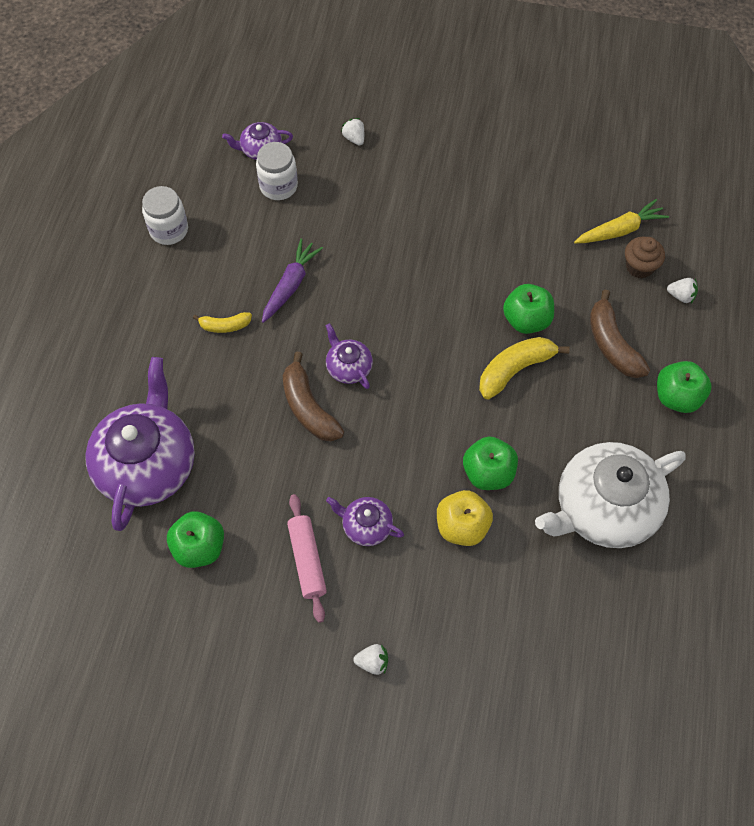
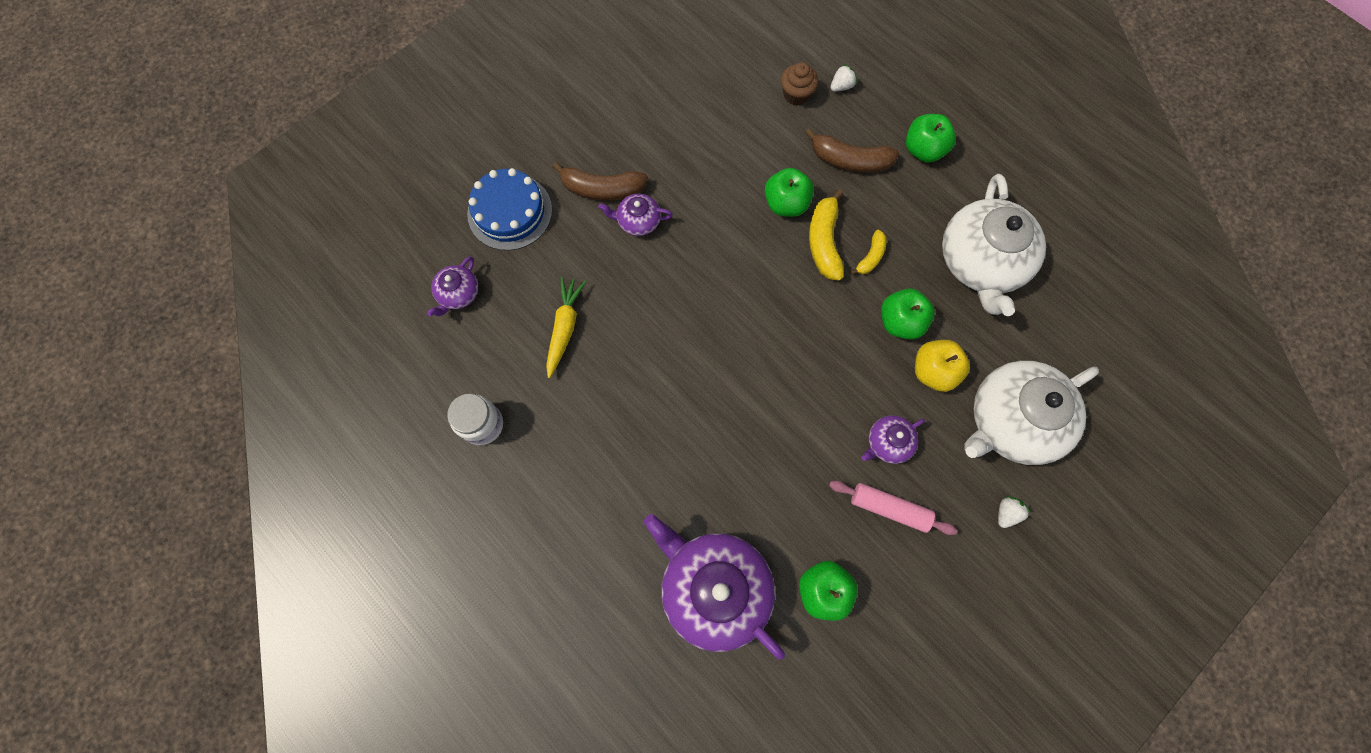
camera: 55 degrees left, 10 degrees up
yellow banana [193,312,252,333] -> yellow banana moved to [850,230,887,275]
white jar [256,142,298,200] -> none
purple carrot [262,239,323,323] -> none
brown banana [283,352,344,441] -> brown banana moved to [552,162,648,201]
purple teapot [325,323,373,389] -> purple teapot moved to [598,193,673,236]
white strawberry [341,118,364,146] -> blue cake [467,168,552,250]
yellow carrot [574,199,669,244] -> yellow carrot moved to [546,277,586,378]
none -> white teapot [964,361,1099,465]

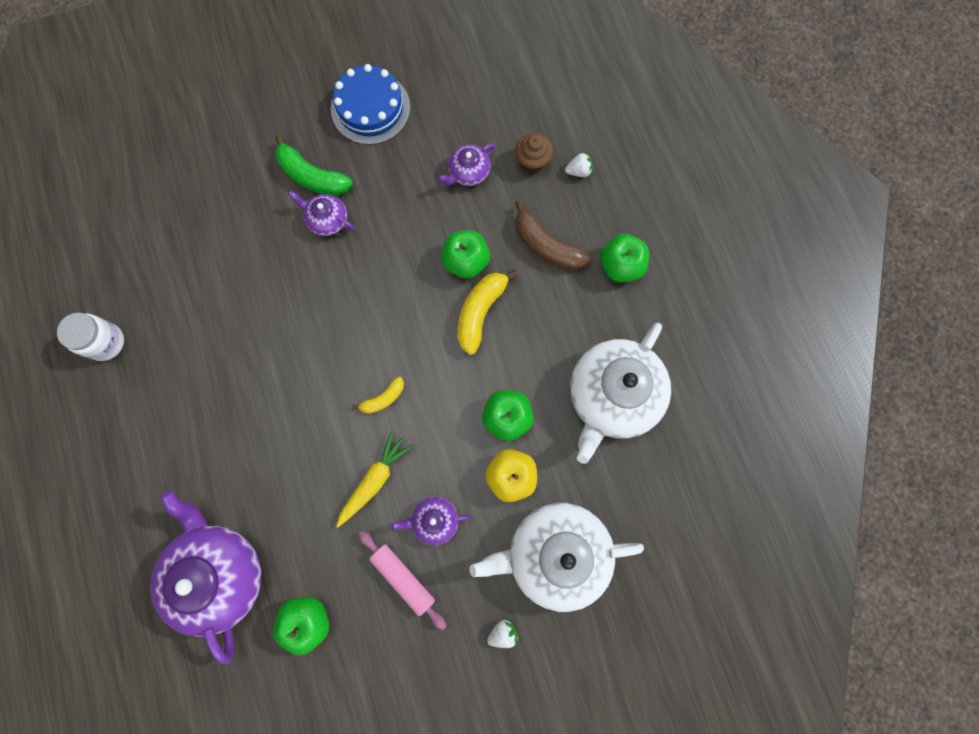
camera: 25 degrees right, 5 degrees up
purple teapot [427,256,478,316] -> purple teapot moved to [438,144,495,186]
blue cake [467,168,552,250] -> blue cake moved to [331,64,410,145]
yellow carrot [546,277,586,378] -> yellow carrot moved to [336,431,413,528]
brown banana [552,162,648,201] -> green banana [275,134,353,196]
yellow banana [850,230,887,275] -> yellow banana moved to [352,377,404,414]

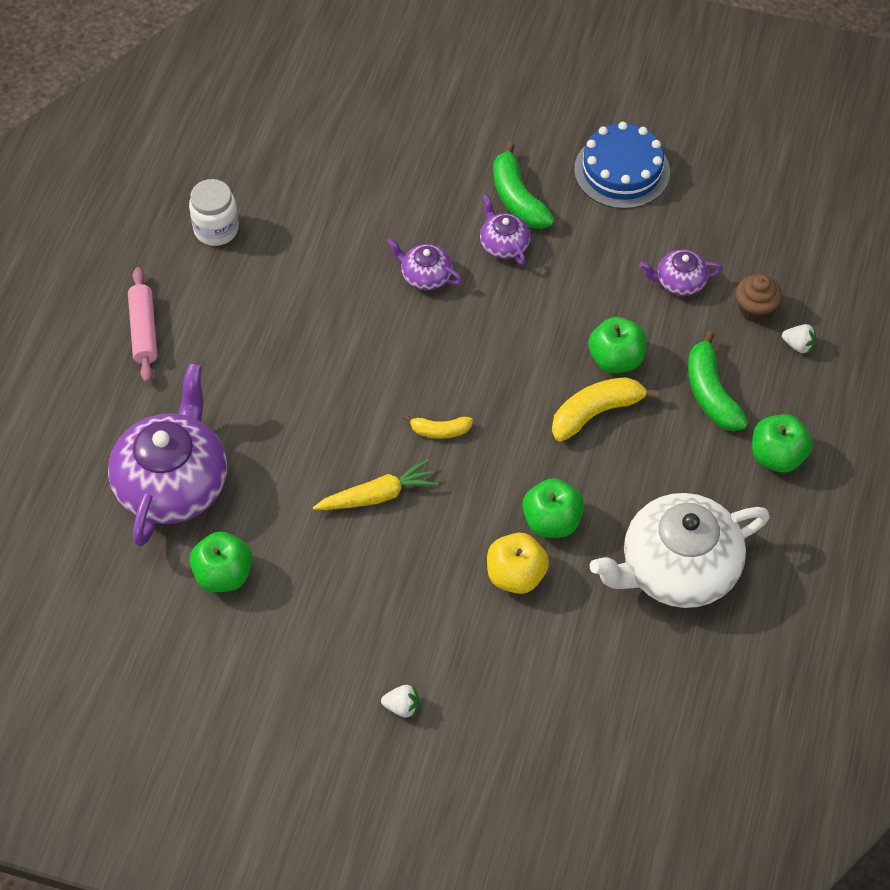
camera: 35 degrees right, 20 degrees down
pink rolling pin [358,531,447,630] -> pink rolling pin moved to [128,267,158,383]
purple teapot [391,497,471,545] -> purple teapot moved to [387,238,462,290]
white teapot [469,503,644,612] -> none
brown banana [515,200,591,270] -> green banana [688,331,748,431]

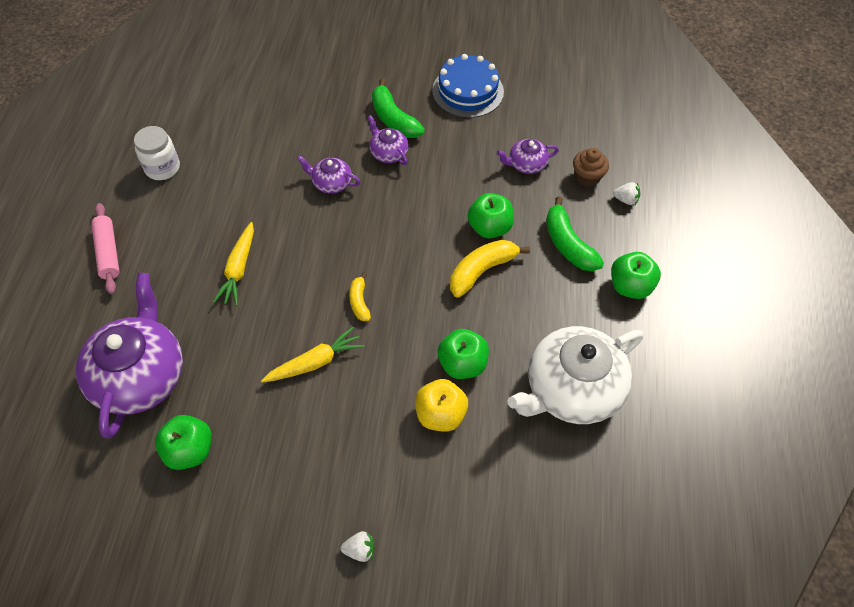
camera: 10 degrees left, 0 degrees up
yellow banana [404,415,473,439] -> yellow banana turned 90 degrees clockwise [349,272,371,321]
none -> yellow carrot [213,222,254,306]

